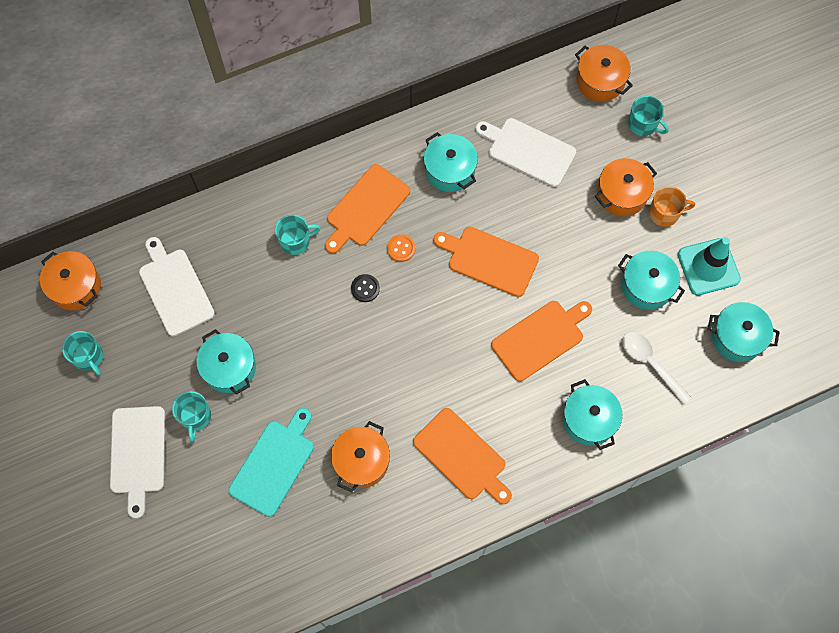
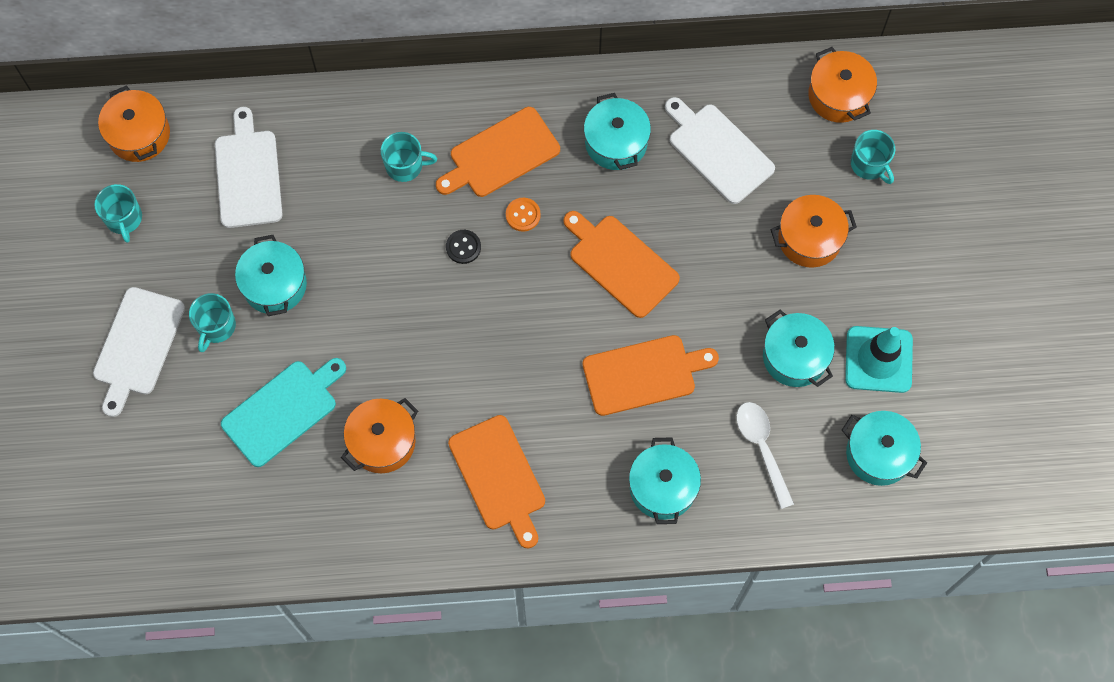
camera: 20 degrees right, 0 degrees up
orange mug [649,186,695,227] -> none

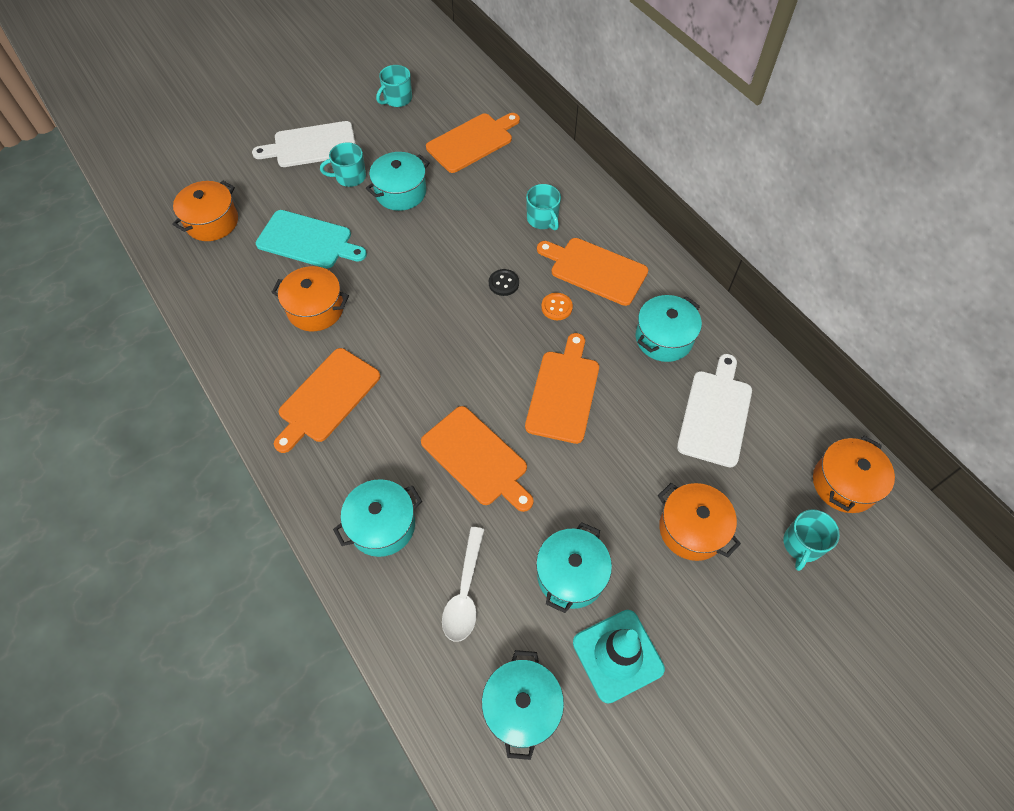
camera: 60 degrees right, 10 degrees down
orange pot [98,86,170,162] -> orange pot moved to [172,181,238,241]
white cutting board [215,107,283,228] -> orange cutting board [426,113,520,173]
white spoon [736,402,794,509] -> white spoon turned 150 degrees clockwise [442,527,485,642]

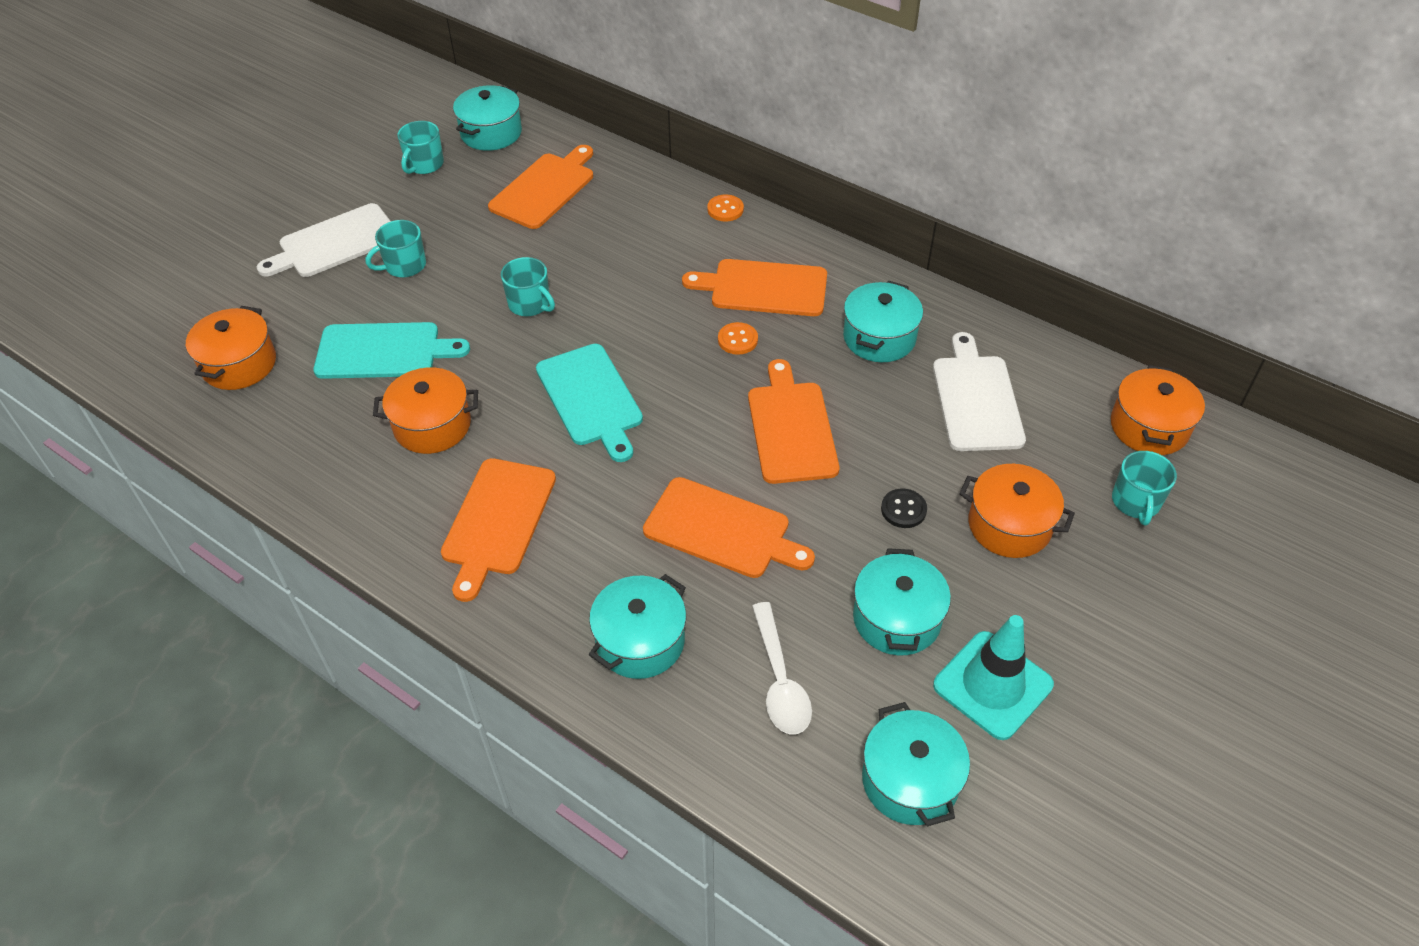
camera: 20 degrees left, 10 degrees down
turquoise pot [366,152,430,211] -> turquoise pot moved to [453,85,522,151]
black button [489,269,519,296] -> black button moved to [881,489,927,528]
turquoise mug [526,184,561,230] -> turquoise mug moved to [501,257,555,316]
none -> turquoise cutting board [536,344,643,462]
none -> orange button [707,194,744,222]

